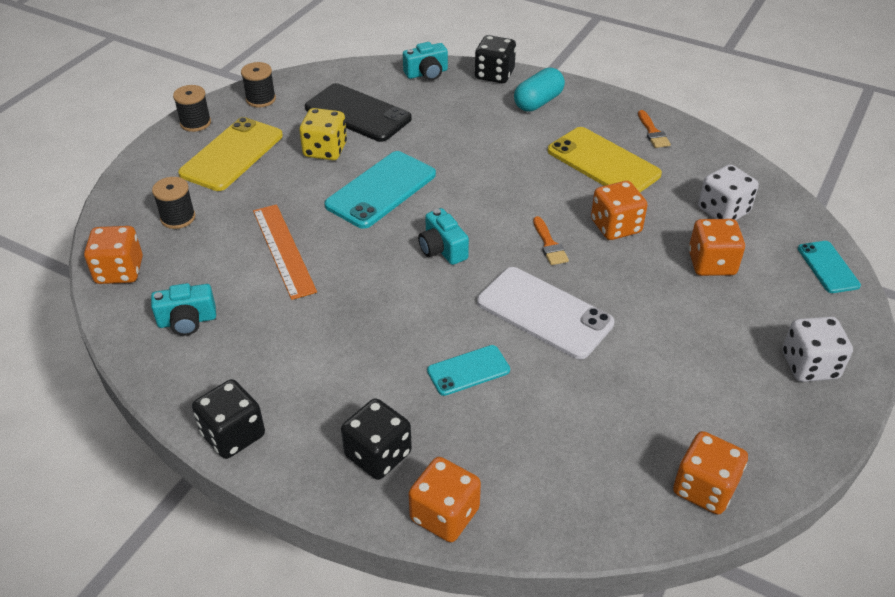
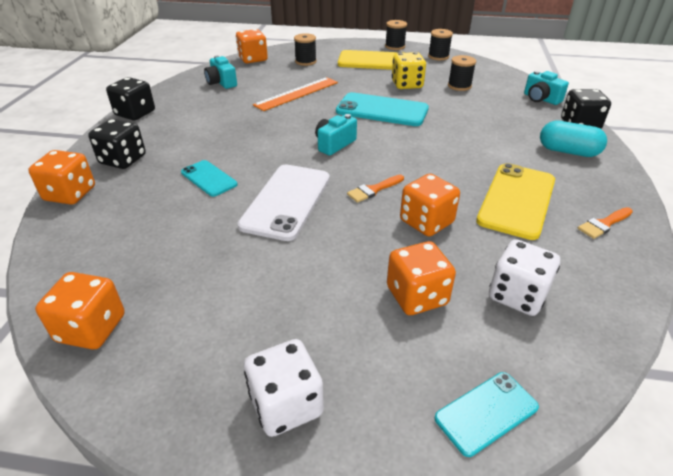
camera: 70 degrees right, 5 degrees down
black phone [305,83,412,142] -> black spool [448,55,476,91]

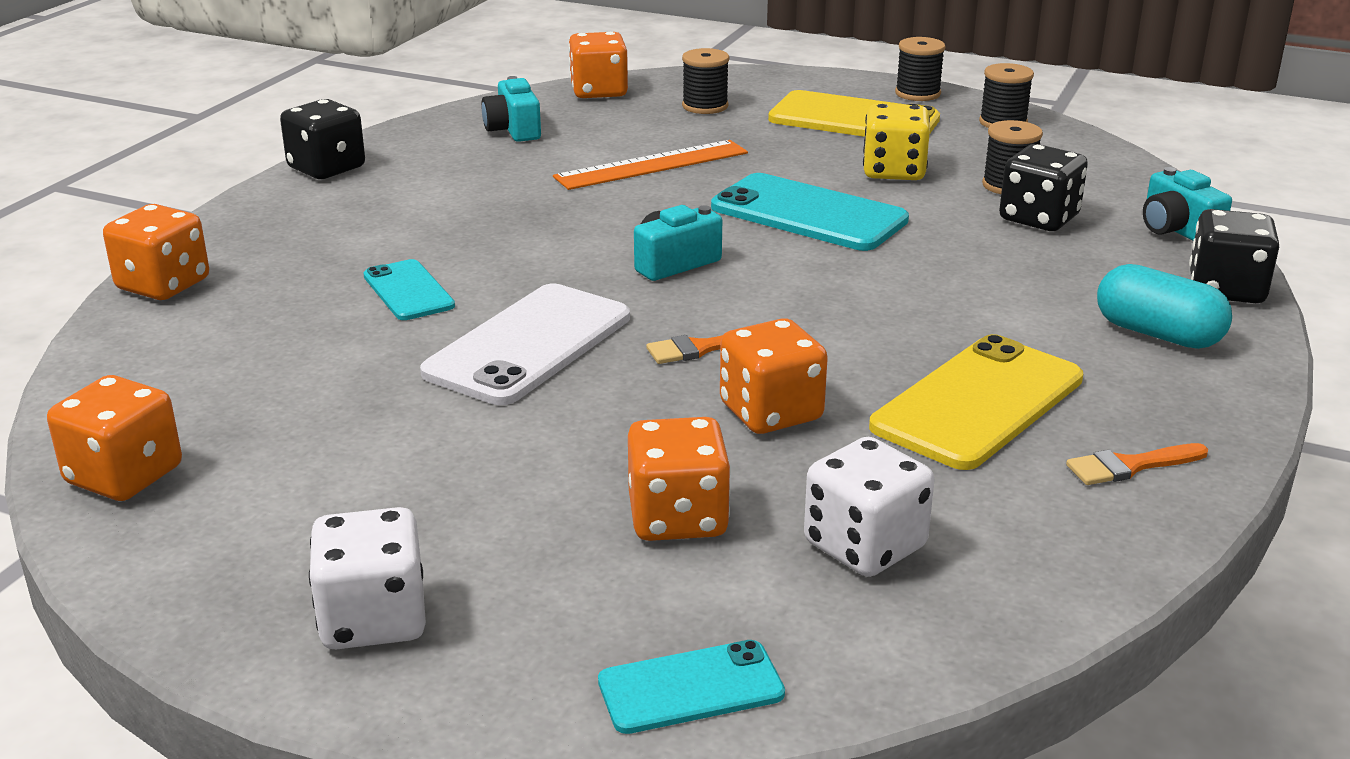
camera: 15 degrees right, 10 degrees down
black dice [88,119,146,169] -> black dice moved to [999,144,1088,231]

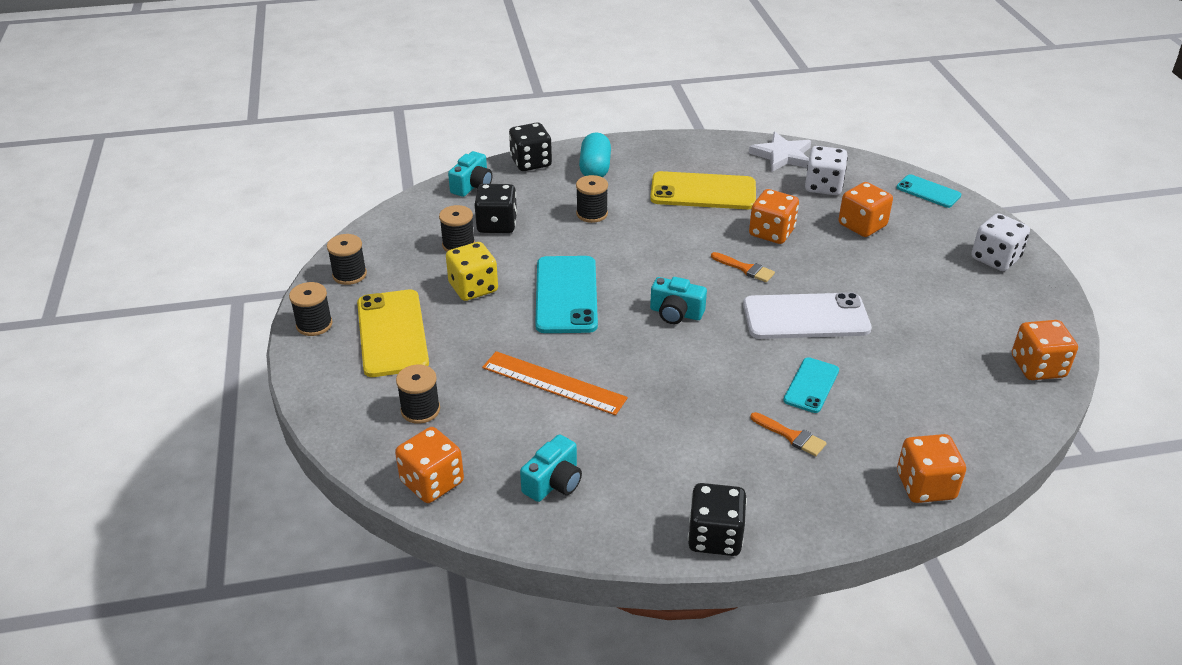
camera: 125 degrees left, 10 degrees up
orange brush [1066,443,1208,485] -> orange brush moved to [750,412,827,456]
none -> black spool [576,175,608,223]
none -> white star [749,132,811,172]

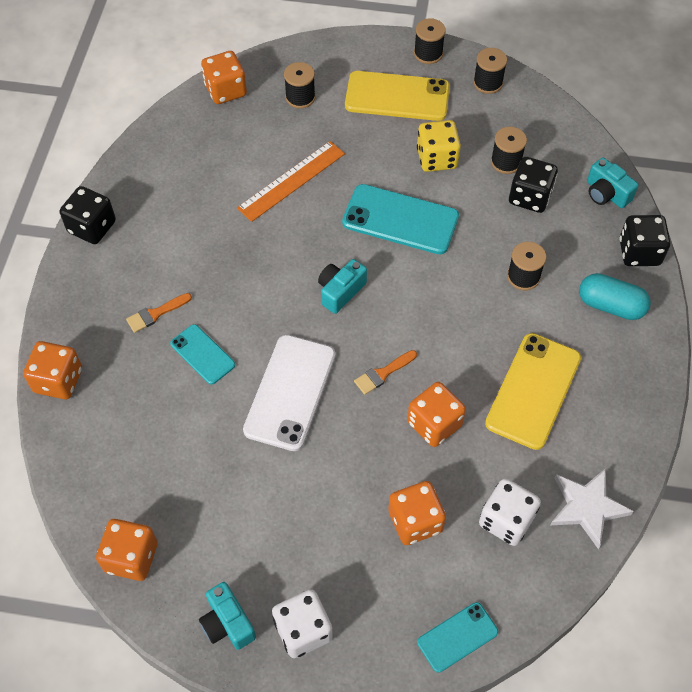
camera: 110 degrees right, 20 degrees up
turquoise camera [520,434,582,502] -> turquoise camera moved to [199,582,256,650]

